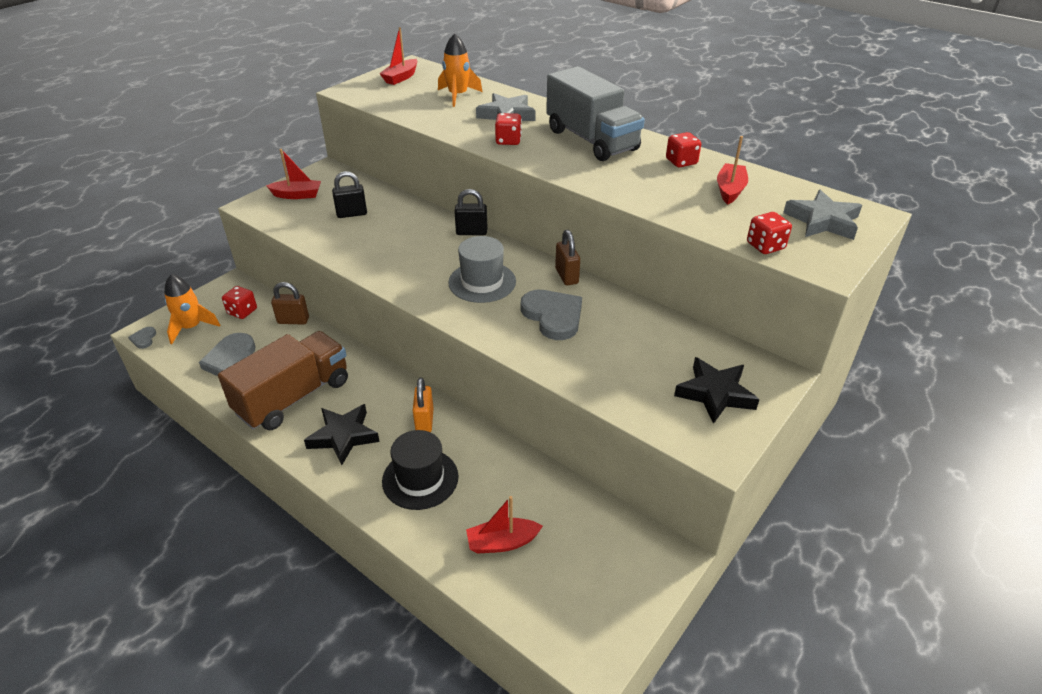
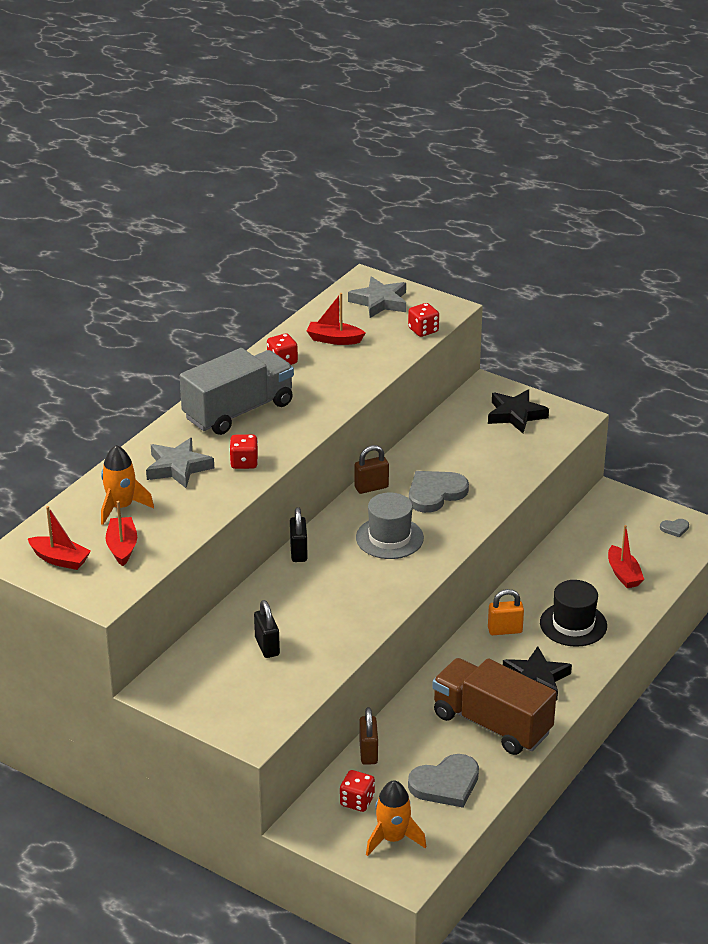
camera: 95 degrees left, 5 degrees down
grey heart [128,327,156,349] -> grey heart moved to [660,519,689,537]
red boat [266,149,321,199] -> red boat moved to [106,501,137,566]

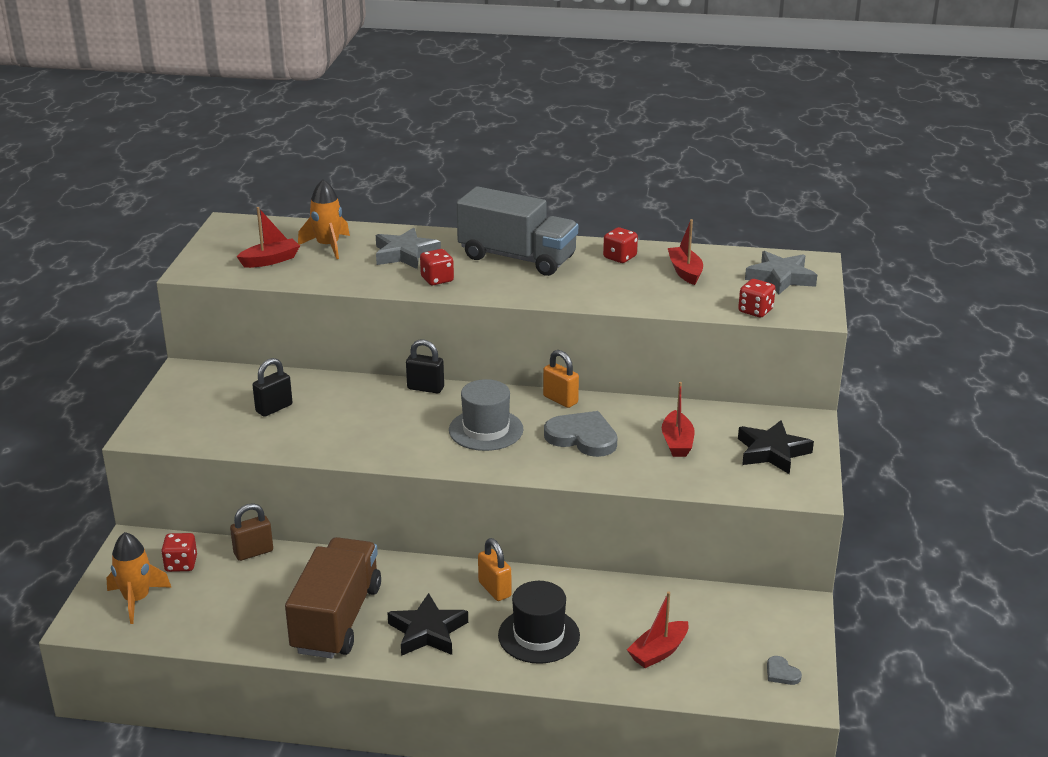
camera: 65 degrees right, 5 degrees down
red boat [28,506,91,570] -> red boat moved to [662,382,695,457]
black padlock [290,507,308,562] -> black padlock turned 45 degrees clockwise [406,339,444,393]
brown padlock [355,445,389,494] -> orange padlock [543,350,579,408]
grey heart [408,754,479,808] -> none

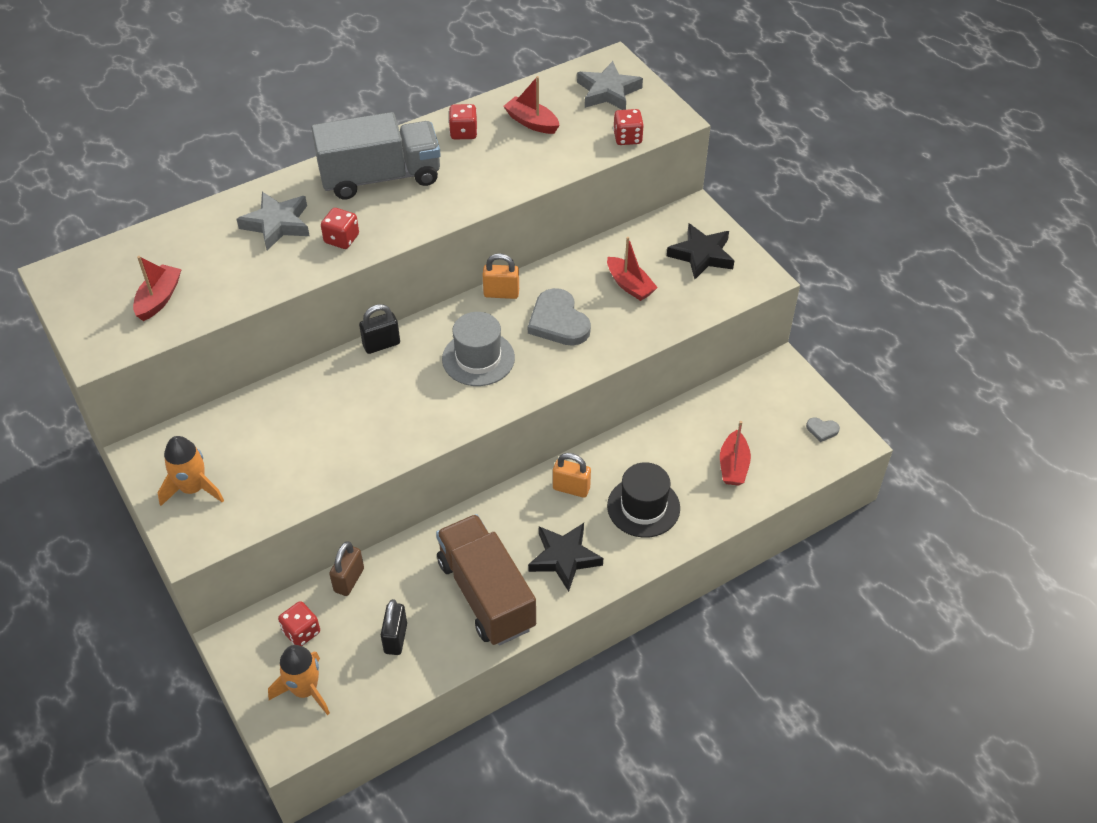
camera: 40 degrees left, 20 degrees up
black padlock [252,358,293,417] -> black padlock moved to [381,599,407,655]
orange rocket [298,179,350,259] -> orange rocket moved to [158,436,224,506]
grey heart [544,411,618,457] -> grey heart turned 105 degrees counterclockwise [528,288,591,346]

